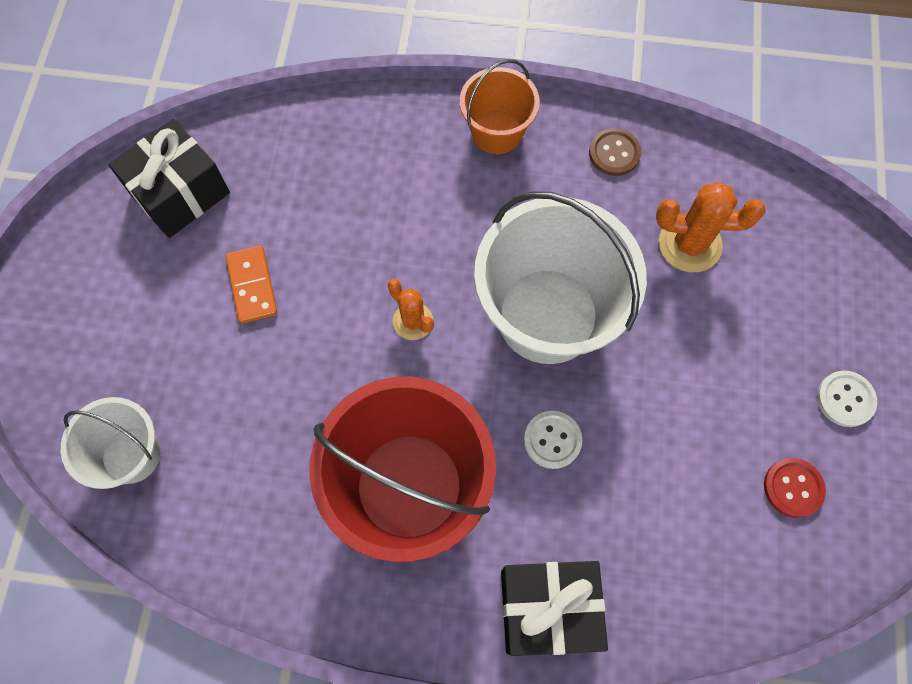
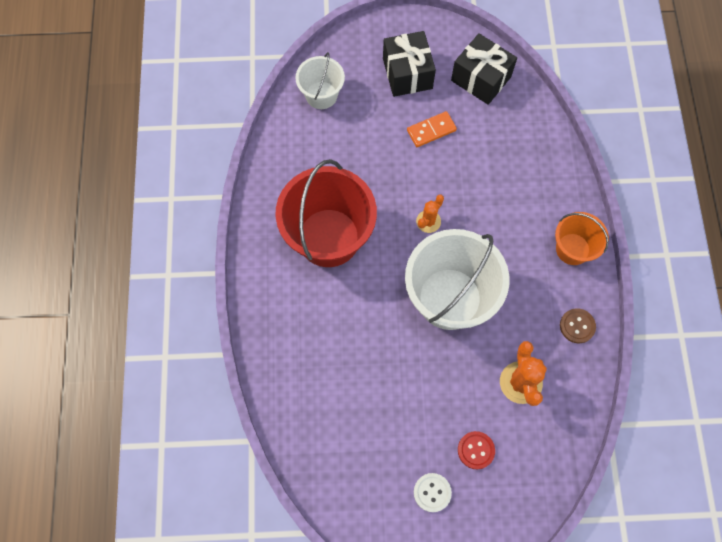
camera: 80 degrees right, 0 degrees up
black gift [501,561,608,656] -> black gift moved to [383,31,436,97]
white button [524,411,582,469] -> none
red button [764,458,826,518] -> red button moved to [458,431,495,469]

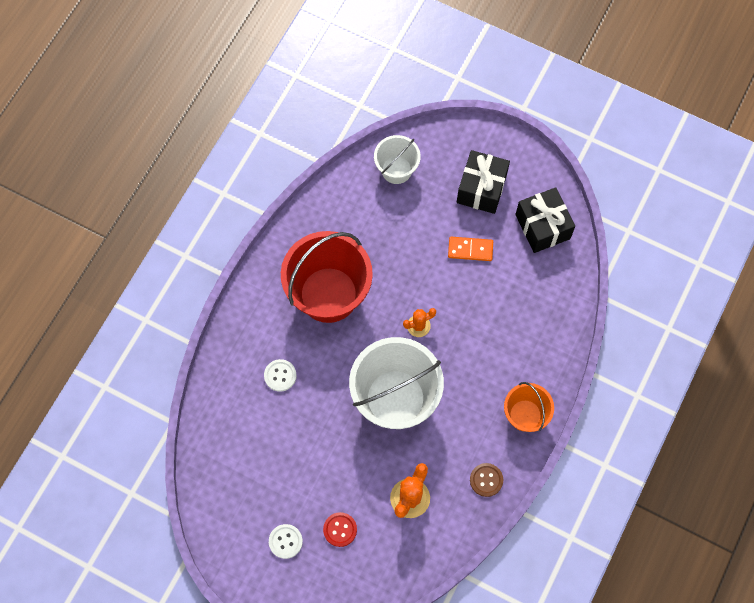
camera: 30 degrees right, 0 degrees up
none -> white button [264,359,297,392]

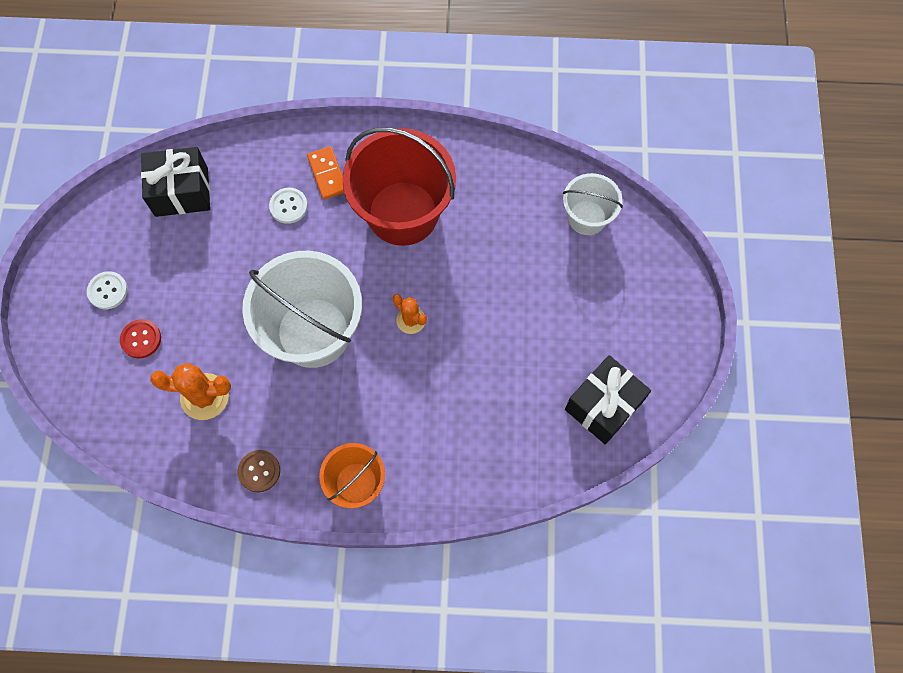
camera: 65 degrees right, 0 degrees up
orange domino [448,237,493,261] -> orange domino moved to [307,146,344,199]
black gift [457,150,510,214] -> black gift moved to [141,147,210,217]

